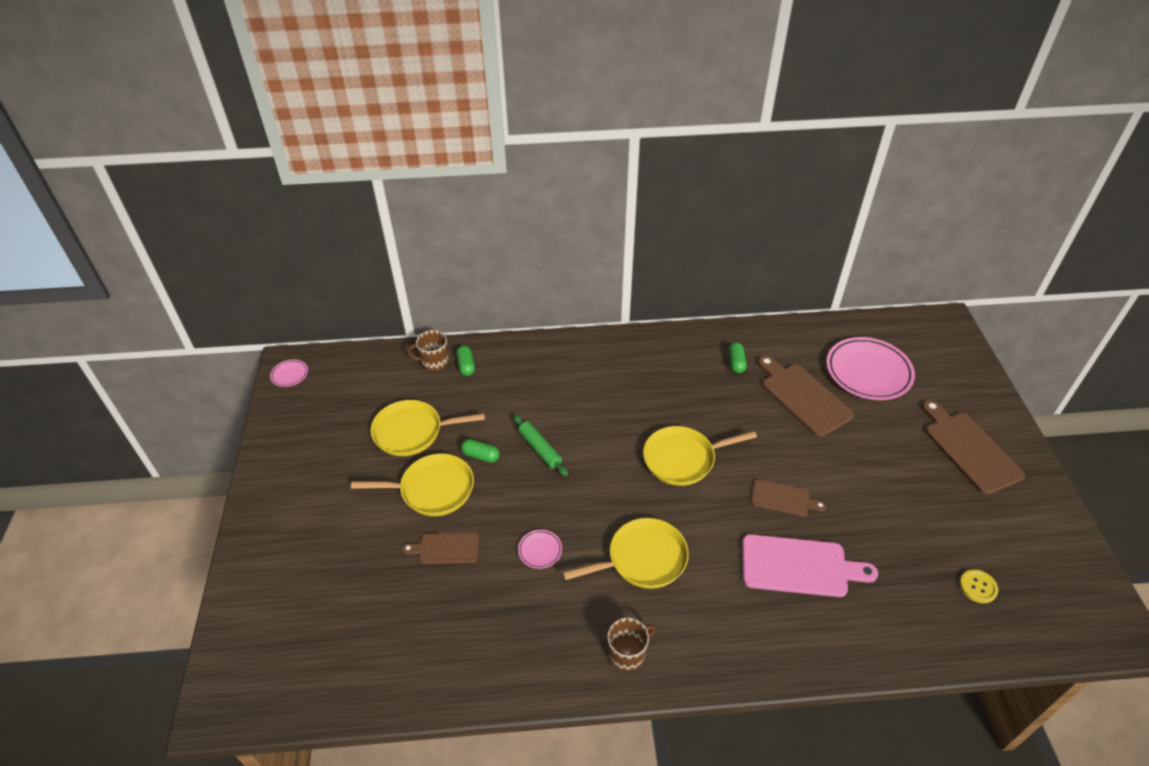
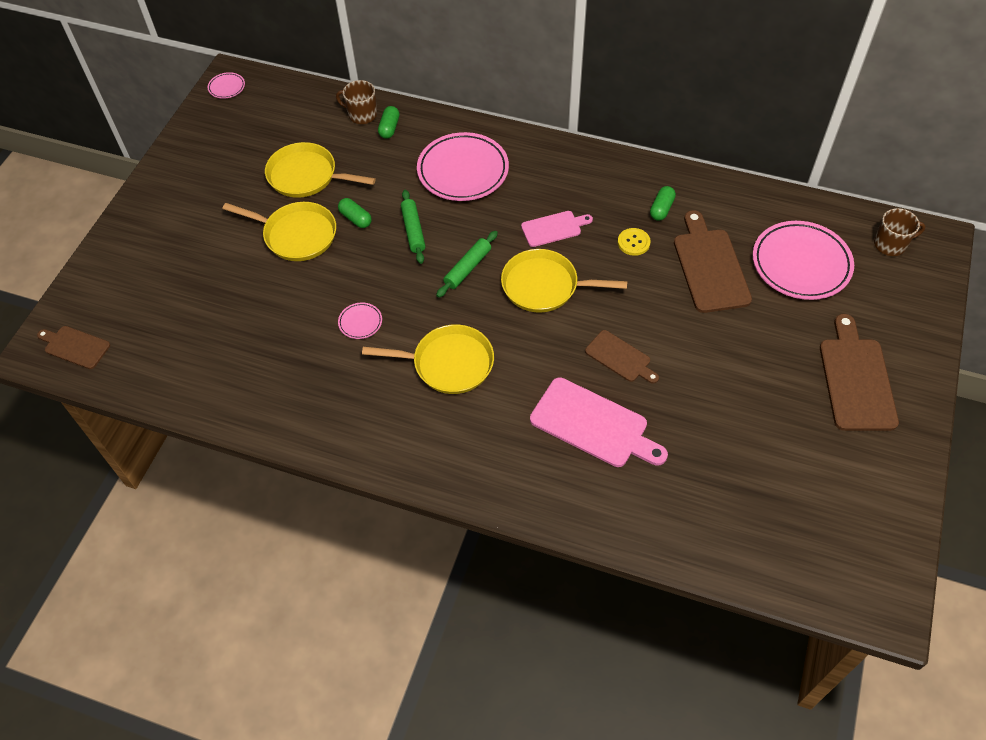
camera: 25 degrees right, 10 degrees up
brown cutting board [402,532,479,564] -> brown cutting board moved to [37,326,110,369]
brown mug [607,618,656,671] -> brown mug moved to [874,208,926,256]
yellow button [959,569,998,603] -> yellow button moved to [618,228,651,256]
none -> pink plate [417,132,509,201]
none -> green rolling pin [436,231,498,298]
none -> pink cutting board [521,211,593,247]

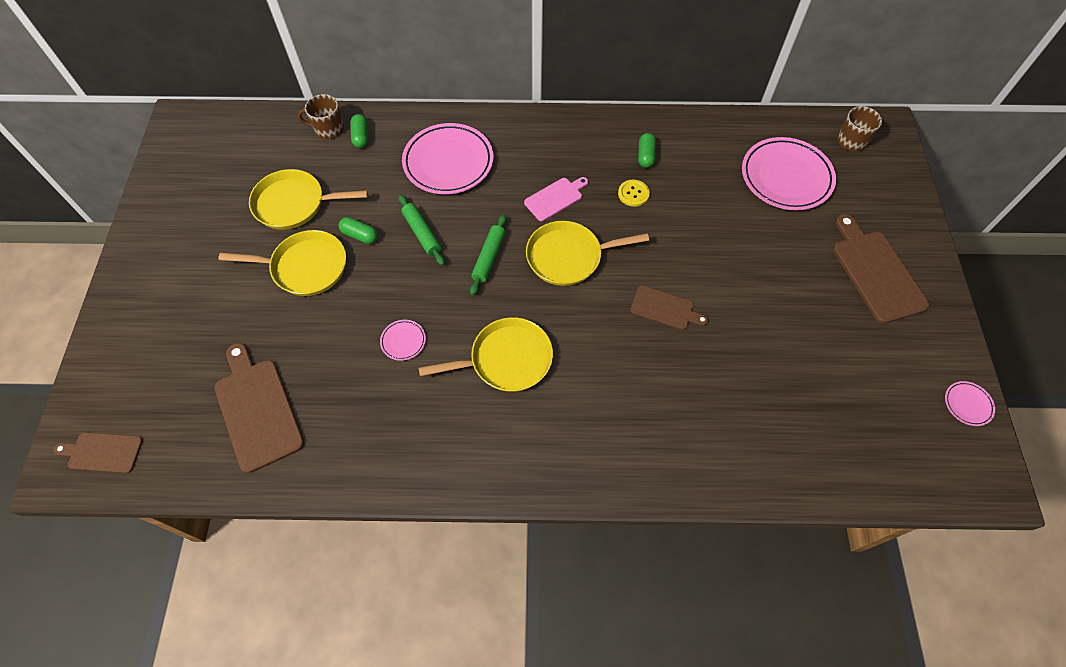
camera: 20 degrees left, 5 degrees up
pink plate [208,72,245,99] -> pink plate moved to [945,381,995,426]
pink cutting board [530,377,668,467] -> none
brown cutting board [674,210,752,313] -> brown cutting board moved to [214,343,304,473]

